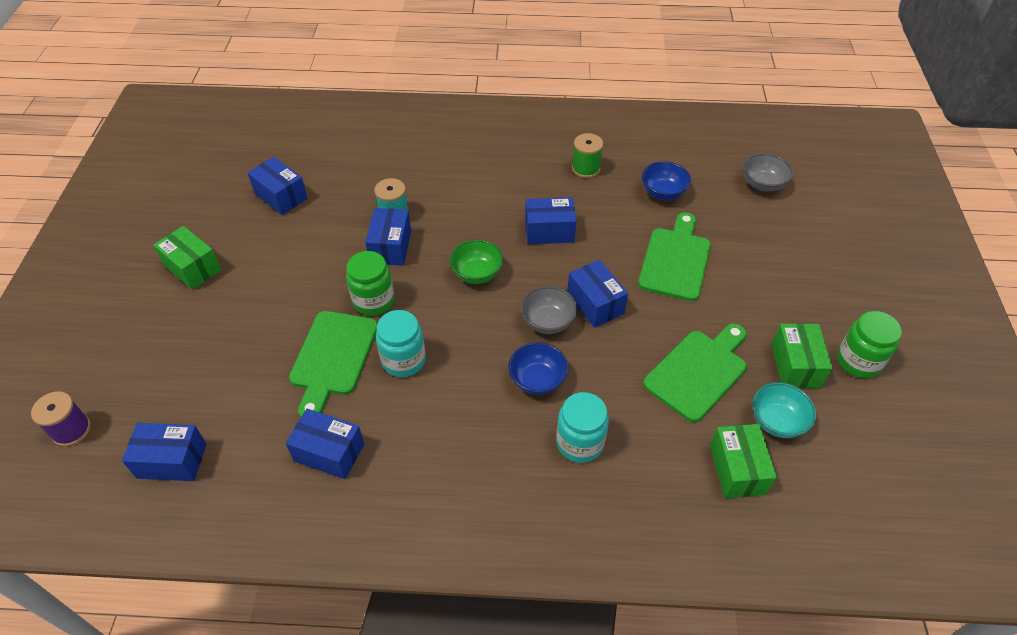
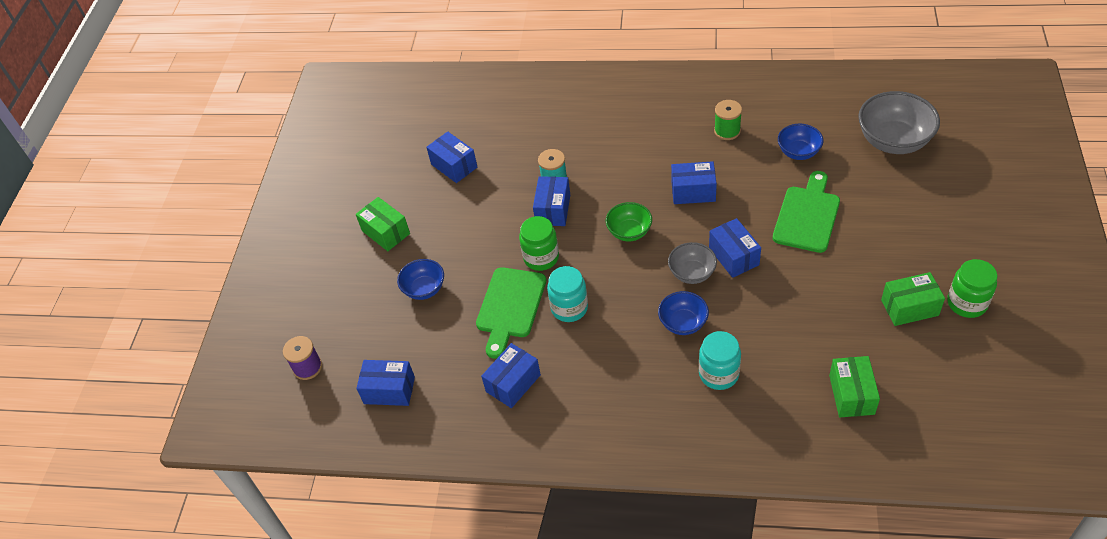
camera: 10 degrees right, 0 degrees up
blue box [286,409,364,479] -> blue box turned 75 degrees counterclockwise [481,343,541,408]
green cutting board [643,323,747,422] -> none
grey bowl [743,153,793,192] -> grey bowl [858,91,940,154], size x1.73
turquoise bowl [752,382,816,438] -> none
green box [771,323,833,388] -> green box turned 75 degrees clockwise [881,272,945,326]
none -> blue bowl [397,259,444,300]

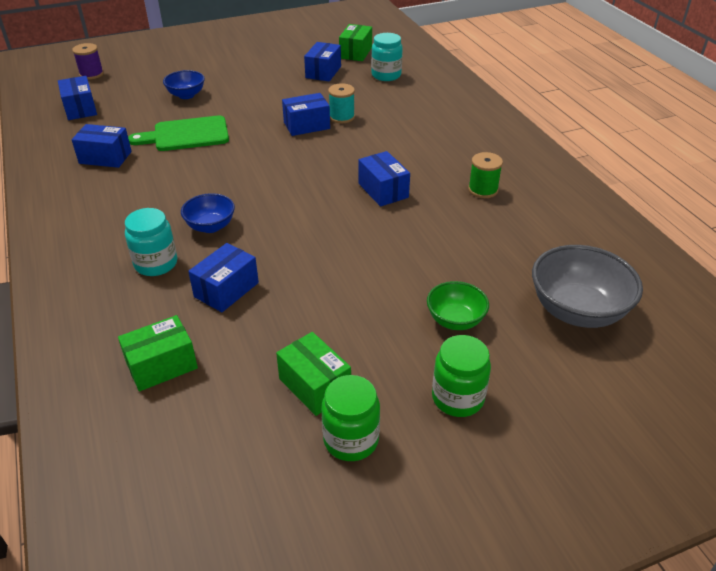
camera: 55 degrees right, 10 degrees down
green box [356,197,410,251] -> green box moved to [339,24,372,61]
green jar [519,216,559,271] -> green jar moved to [432,335,491,417]
turquoise jar [547,266,588,322] -> turquoise jar moved to [371,33,403,81]
green bowl [606,202,652,241] -> green bowl moved to [427,281,489,330]
grey bowl [668,242,717,284] -> none
blue box [709,218,761,278] -> blue box moved to [188,243,259,312]
green cutting board [773,171,840,253] -> none
blue bowl [778,124,824,160] -> none

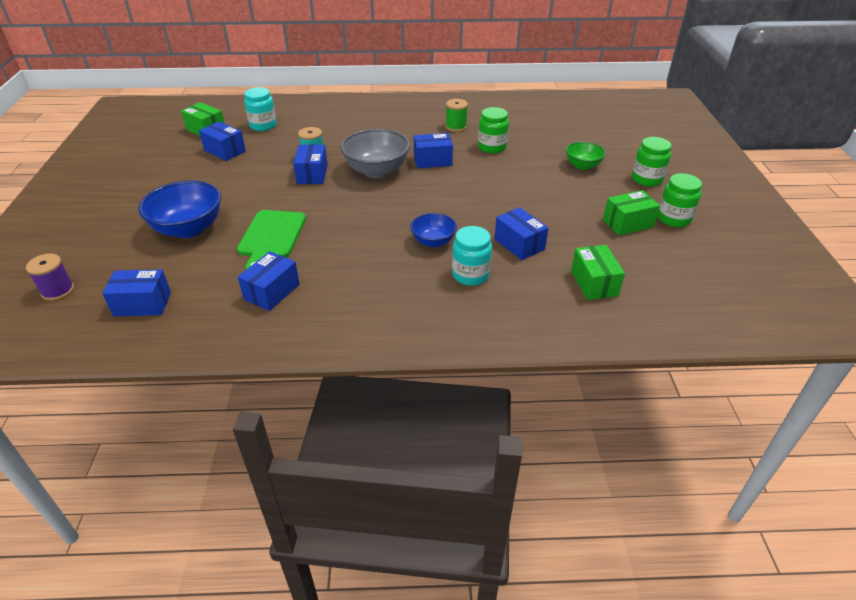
camera: 70 degrees left, 0 degrees up
blue bowl [163,70,205,99] -> blue bowl [138,181,221,238], size x1.73
grey bowl [532,245,643,328] -> grey bowl moved to [340,129,410,178]
none -> green jar [478,107,509,154]

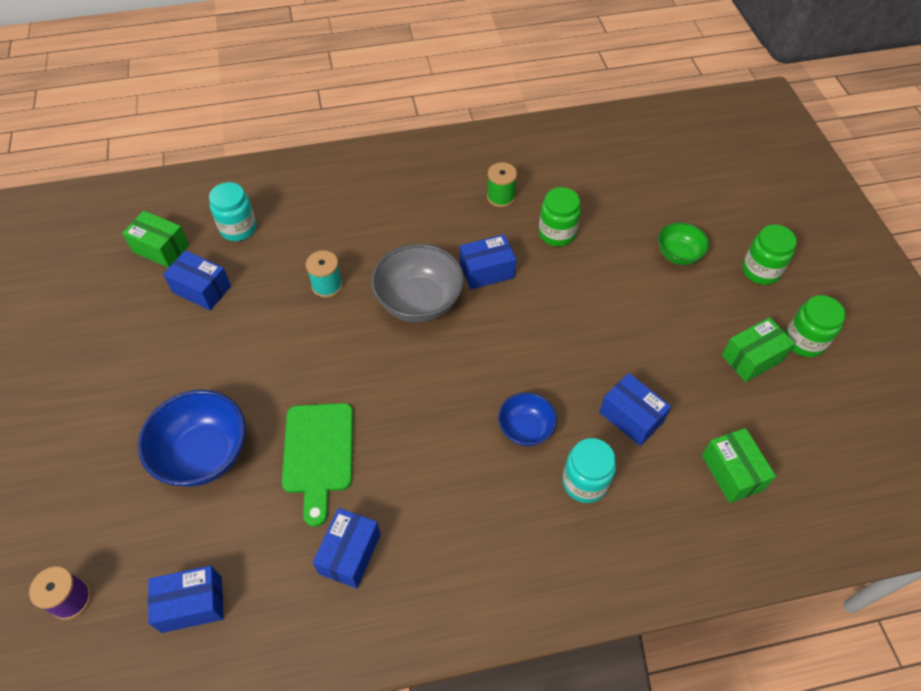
camera: 10 degrees left, 15 degrees up
blue box [293,144,327,184] -> none

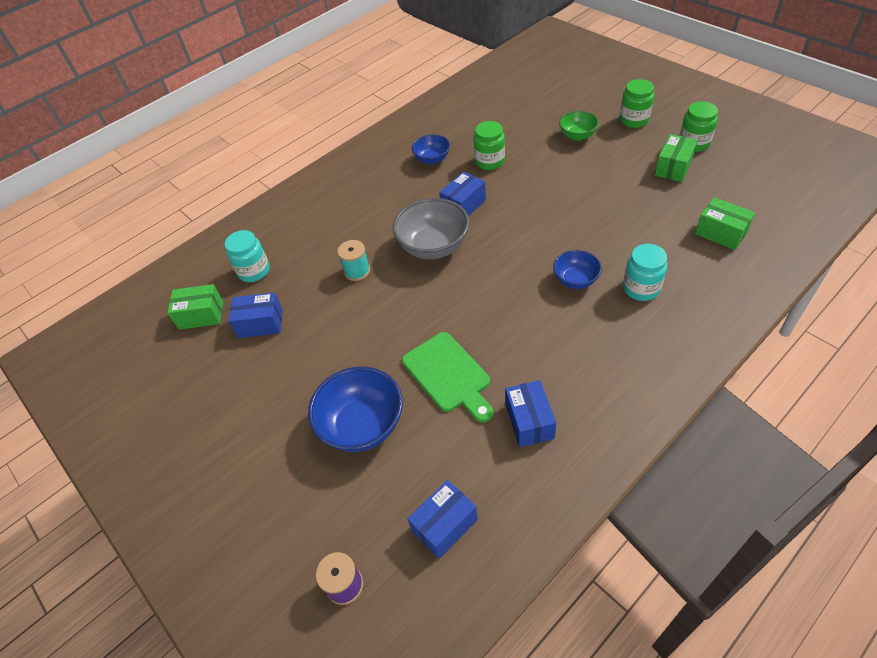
camera: 25 degrees left, 5 degrees down
green spool [487,162,517,207] -> blue bowl [412,134,450,165]
blue box [599,373,671,446] -> none

